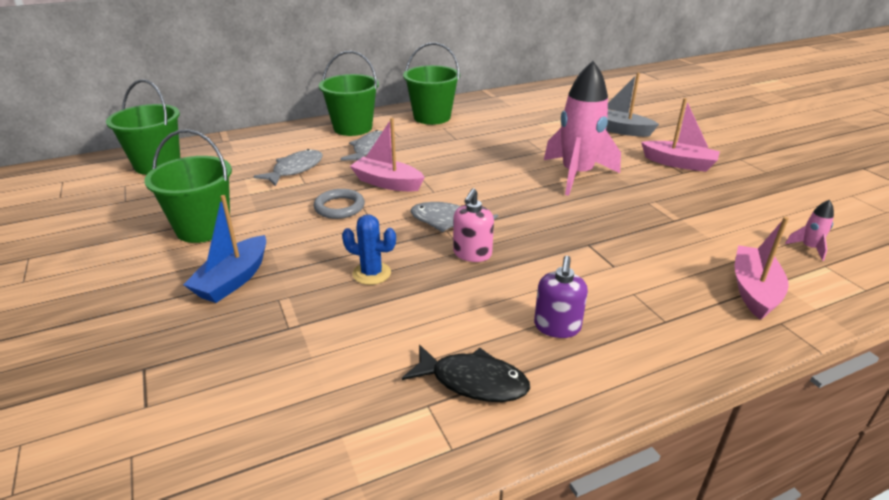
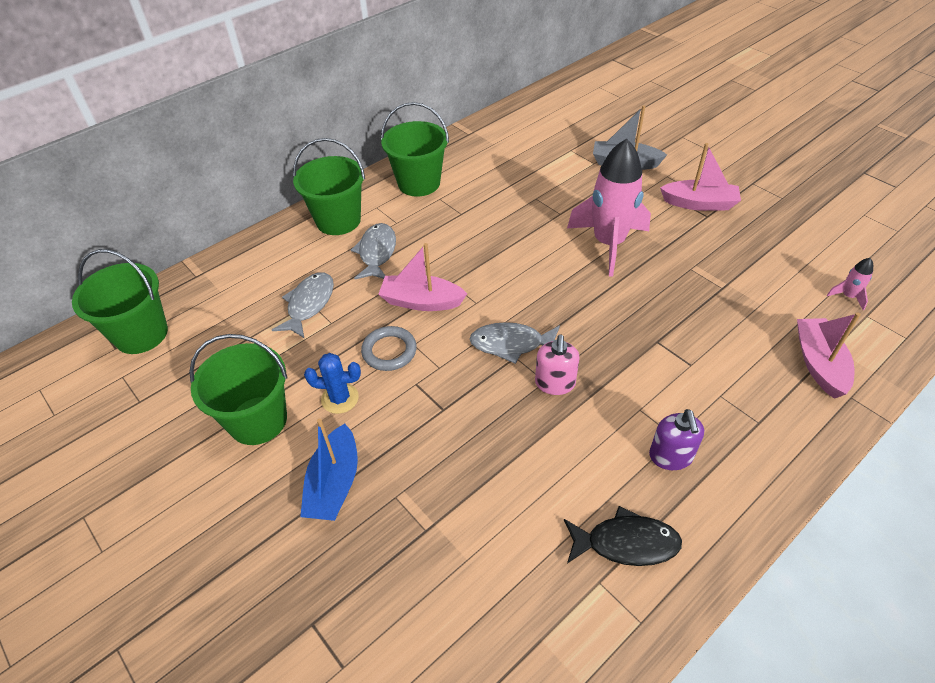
camera: 15 degrees left, 15 degrees up
blue cactus [342,215,396,285] -> blue cactus moved to [304,353,361,414]

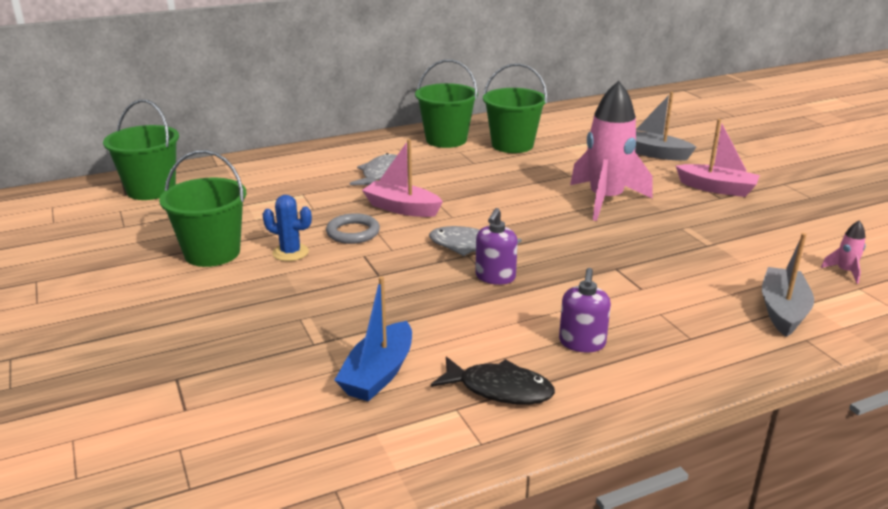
camera: 15 degrees right, 20 degrees down
grey fish [272,272,334,339] -> none
green bucket [293,138,365,235] -> green bucket moved to [483,63,547,153]
blue boat [300,418,358,521] -> blue boat moved to [334,276,412,402]
pink soap dispenser [535,334,580,395] -> purple soap dispenser [475,208,518,285]
pink boat [797,313,861,399] -> grey boat [762,233,814,337]

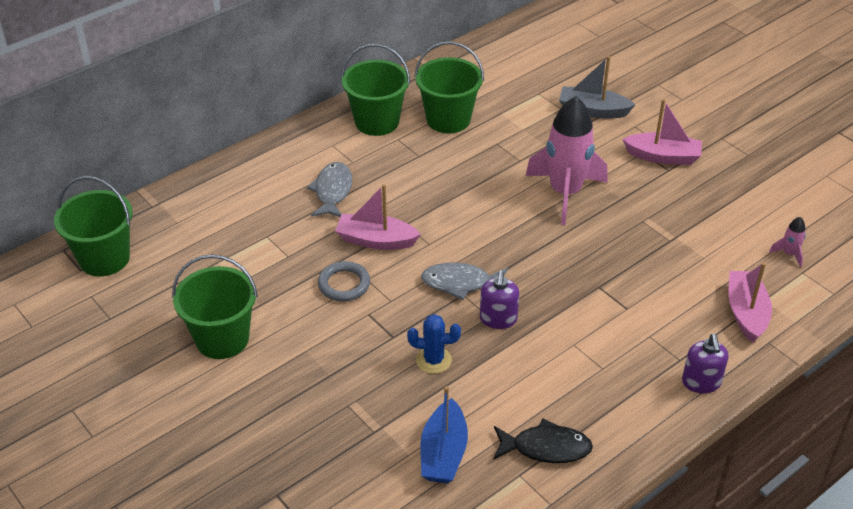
camera: 15 degrees left, 15 degrees up
blue cactus [263,195,312,261] -> blue cactus moved to [407,314,461,374]
purple soap dispenser [559,268,611,353] -> purple soap dispenser moved to [682,334,728,393]
grey boat [762,233,814,337] -> pink boat [729,262,772,343]

